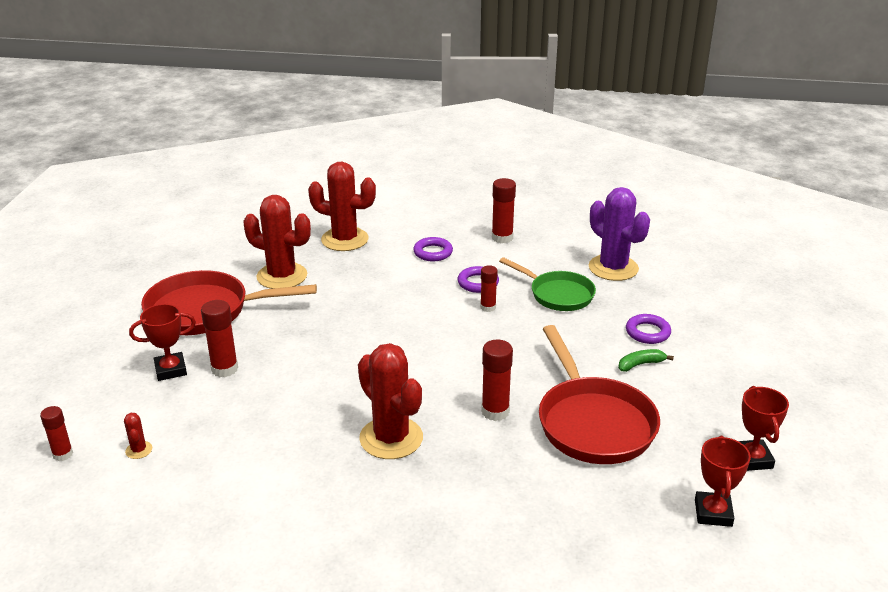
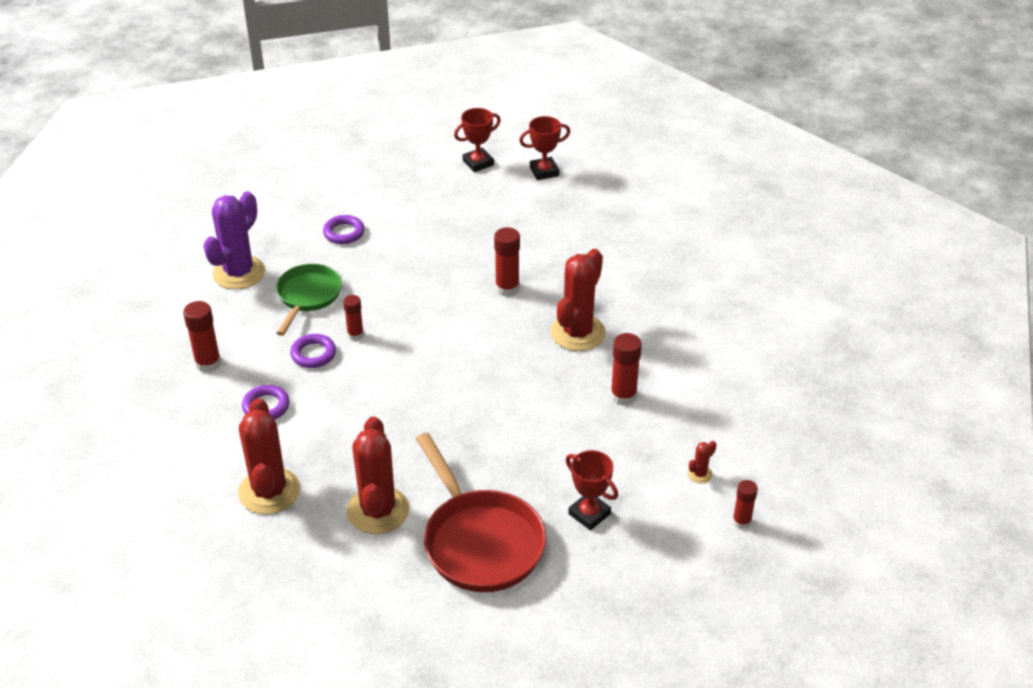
camera: 115 degrees left, 10 degrees up
red glue stick [201,300,238,377] -> red glue stick moved to [610,333,642,406]
red pan [539,325,660,464] -> none
green banana [618,349,674,372] -> none

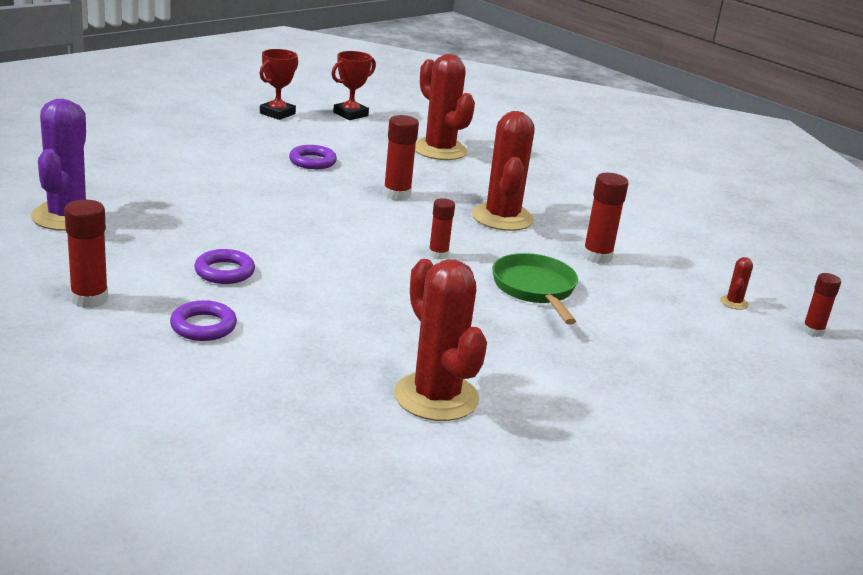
camera: 30 degrees left, 15 degrees down
red cactus [238,398,300,514] -> red cactus moved to [415,54,475,160]
green pan [276,264,342,336] -> green pan moved to [492,253,578,325]
purple ring [323,215,364,244] -> purple ring moved to [289,145,337,169]
red glue stick [343,295,364,341] -> red glue stick moved to [428,198,455,260]
red pan [416,433,546,592] -> none
red trophy [566,450,618,530] -> none

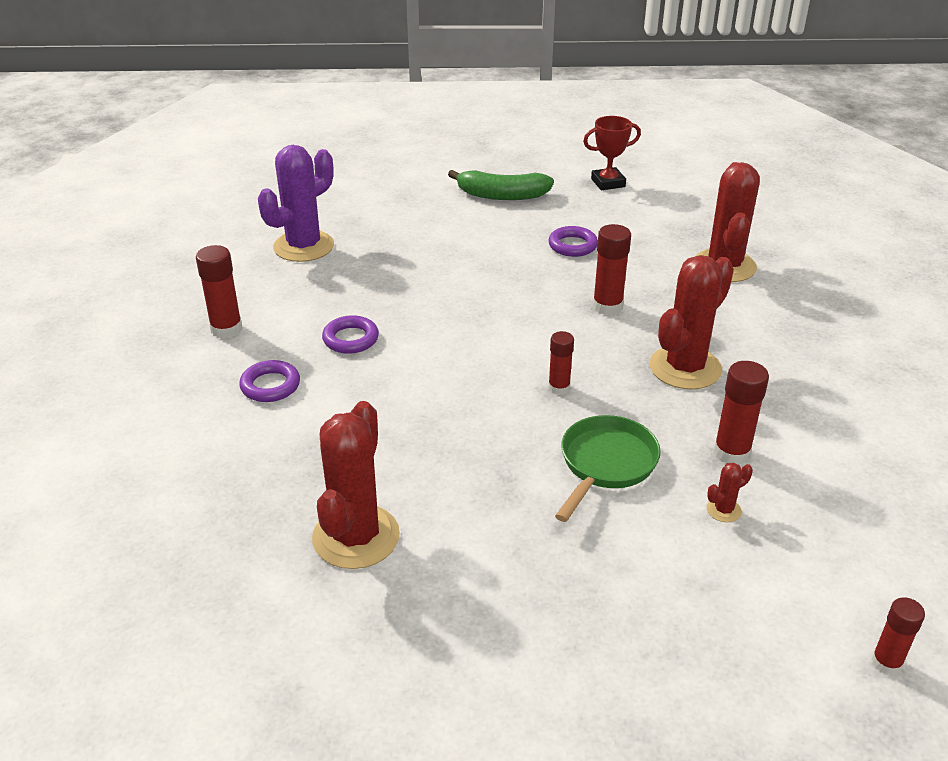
camera: 45 degrees right, 10 degrees up
red trophy [331,51,376,120] -> none
red cactus [720,257,753,310] -> red cactus moved to [707,463,753,522]
none -> green banana [448,170,554,200]

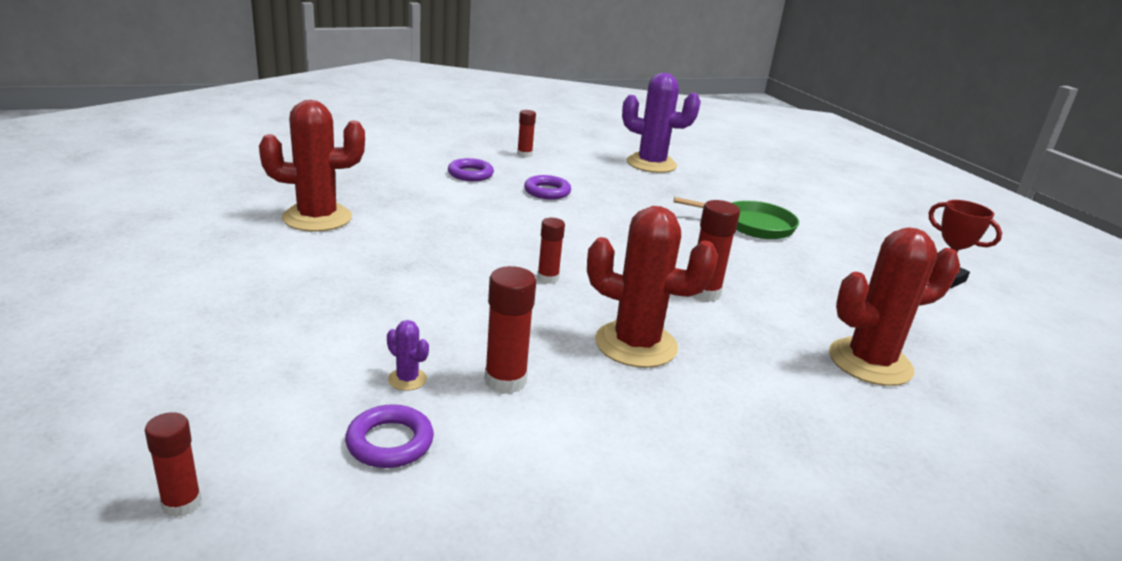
camera: 65 degrees right, 10 degrees down
red glue stick [196,245,242,339] -> red glue stick [517,110,536,158], size x0.65
green banana [448,170,554,200] -> none
purple ring [548,226,598,257] -> purple ring moved to [345,404,434,468]
green pan [555,415,661,522] -> green pan moved to [674,197,799,239]
red cactus [707,463,753,522] -> purple cactus [387,320,429,391]

